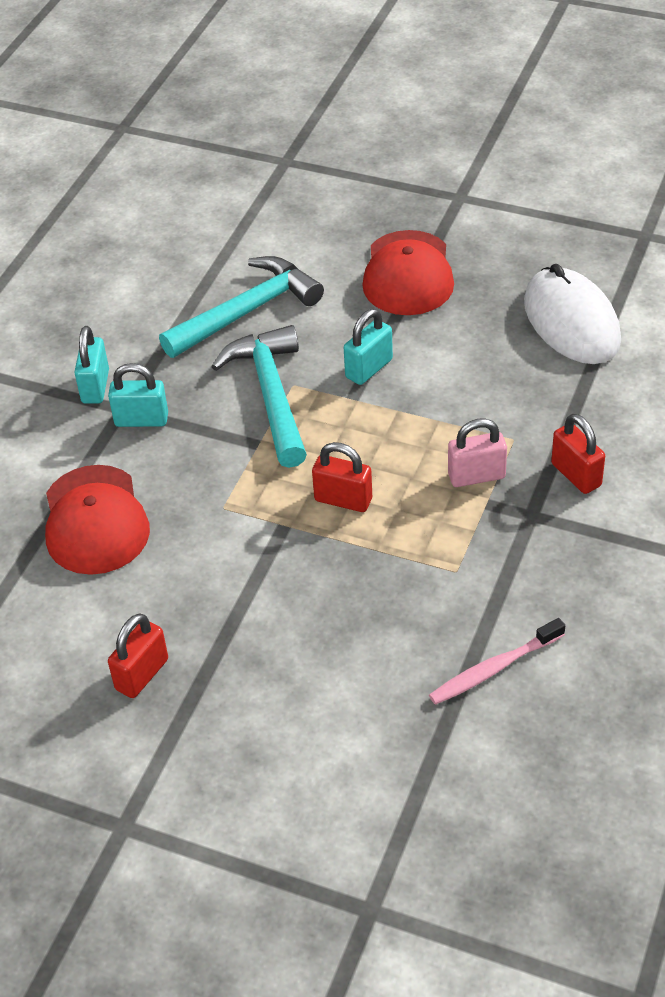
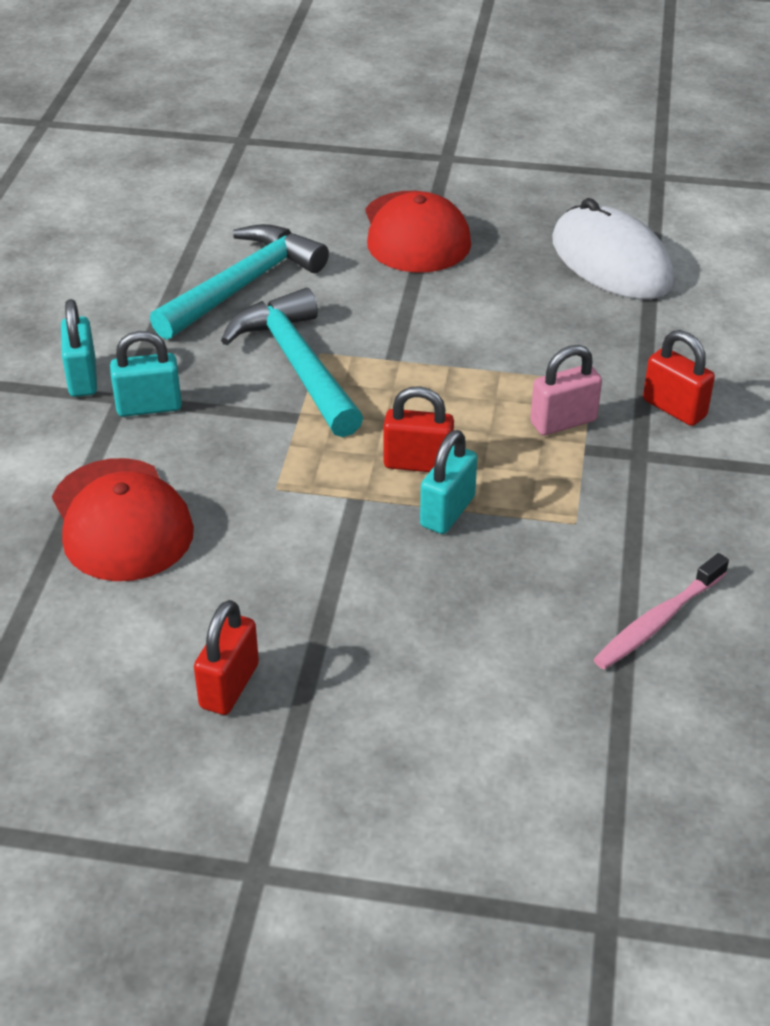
camera: 15 degrees left, 5 degrees down
turquoise padlock [344,309,393,385] -> turquoise padlock moved to [420,430,477,534]

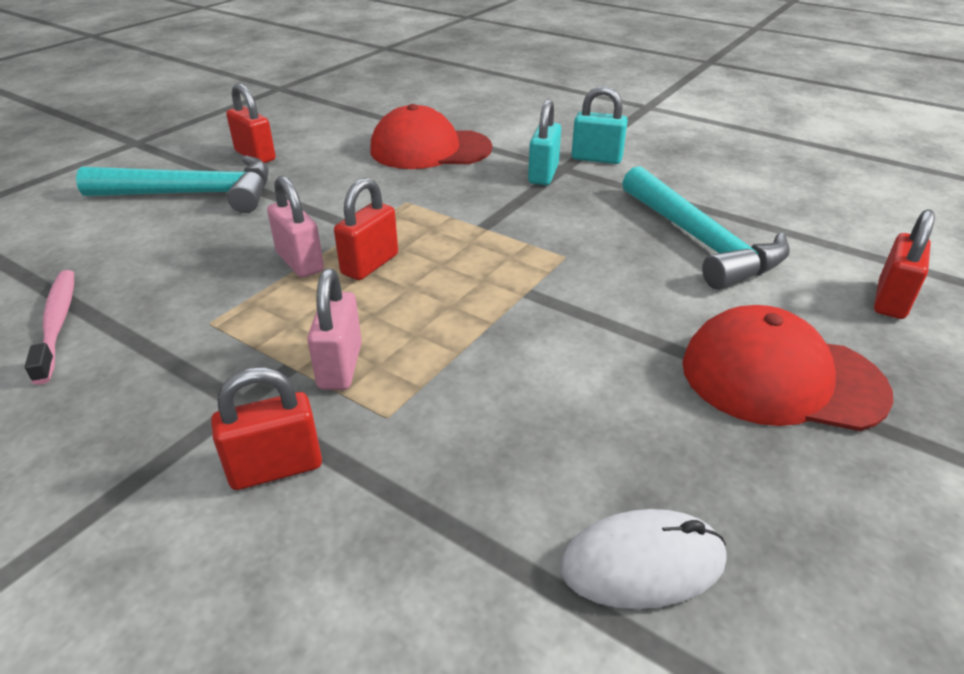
camera: 115 degrees right, 5 degrees down
turquoise hammer [221,288,363,437] -> turquoise hammer moved to [76,155,269,213]
turquoise padlock [420,430,477,534] -> pink padlock [267,176,324,278]
white mouse [552,198,675,299] -> white mouse [560,509,726,609], size x0.62
none -> red padlock [874,209,935,319]

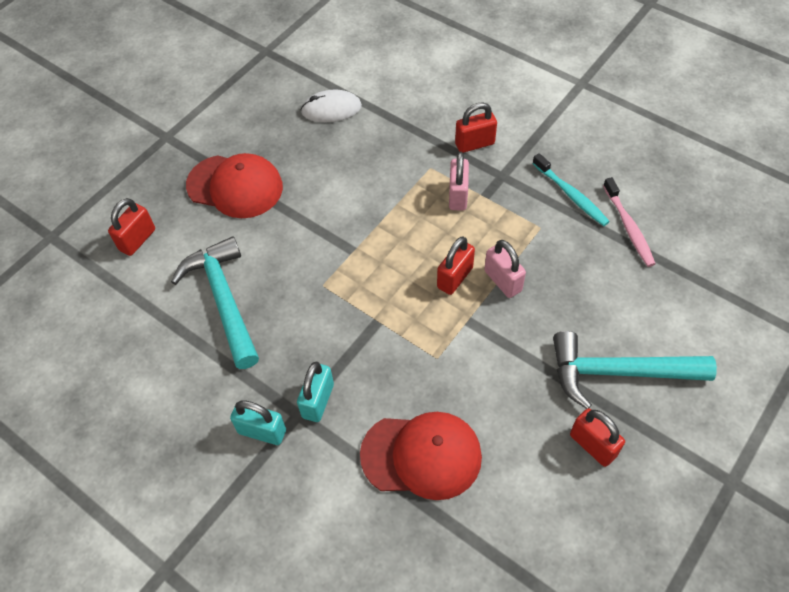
camera: 175 degrees left, 20 degrees up
none -> turquoise toothbrush [532,153,610,226]

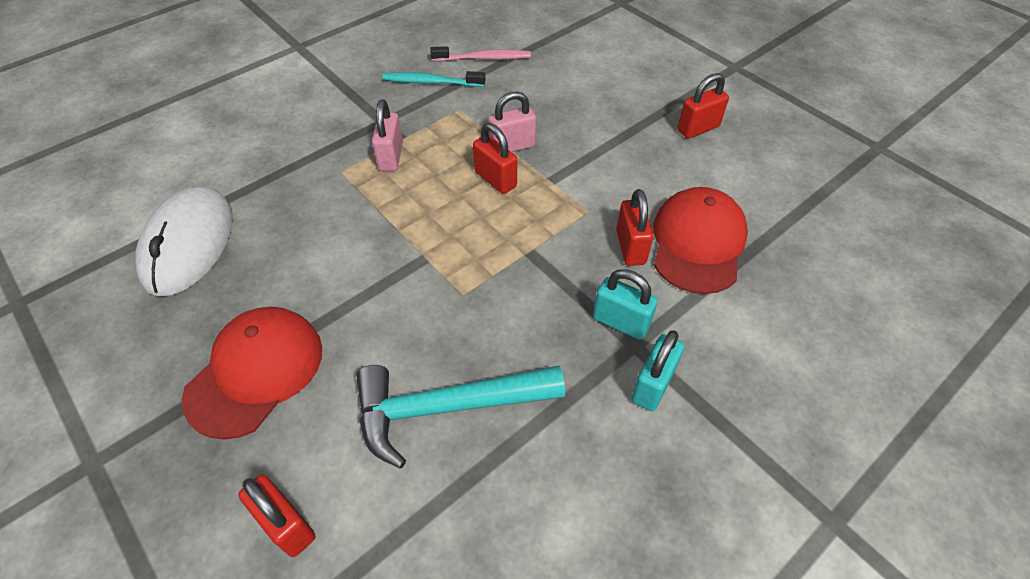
camera: 80 degrees left, 5 degrees down
white mouse [301,89,362,122] -> white mouse [135,186,233,296], size x1.62
pink padlock [449,152,469,211] -> pink padlock turned 75 degrees clockwise [372,99,403,171]
red padlock [455,102,497,153] -> red padlock moved to [616,189,653,266]
turquoise toothbrush [532,153,610,226] -> turquoise toothbrush turned 150 degrees counterclockwise [382,71,485,87]
turquoise hammer [553,331,717,409] -> none

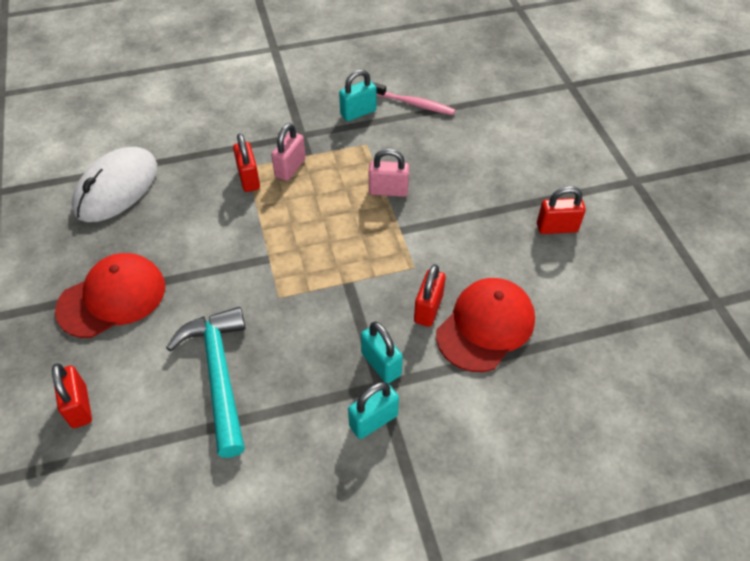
camera: 25 degrees right, 0 degrees up
turquoise hammer [356,365,565,469] -> turquoise hammer turned 60 degrees clockwise [166,307,246,458]
turquoise toothbrush [382,71,485,87] -> turquoise padlock [339,69,377,121]
red padlock [473,123,517,194] -> red padlock moved to [233,133,260,192]

